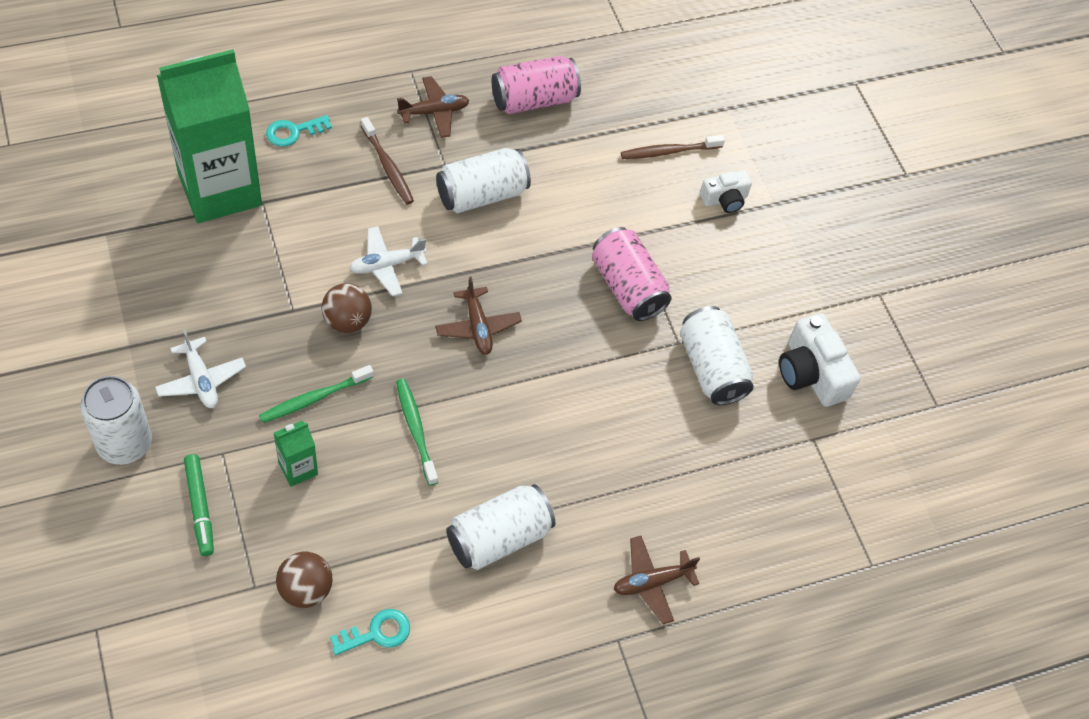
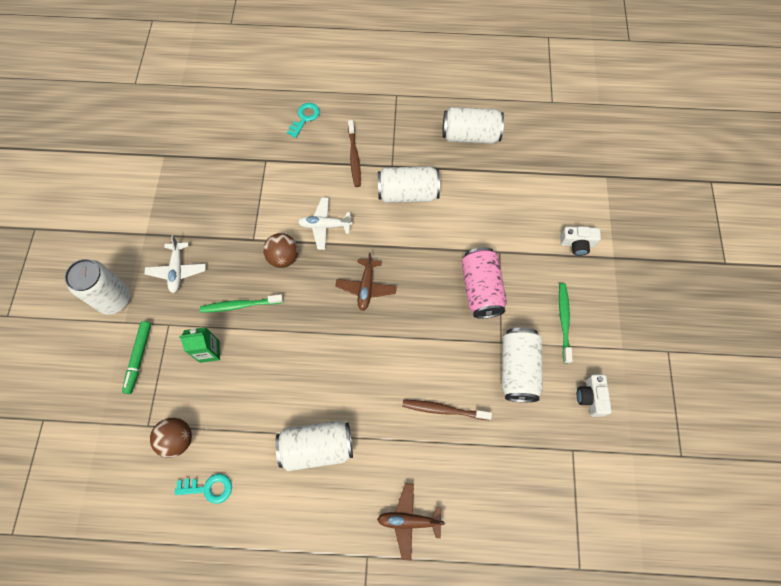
camera: 30 degrees right, 10 degrees up
green carton [157,49,262,223] -> none
turquoise key [266,115,332,147] -> turquoise key turned 120 degrees clockwise [287,103,320,138]
green toothbrush [396,379,438,486] -> green toothbrush moved to [559,283,573,363]
brown plane [397,76,470,138] -> none
pink can [491,56,581,114] -> white can [442,107,504,144]
brown toothbrush [621,135,725,159] -> brown toothbrush moved to [402,400,492,420]
white camera [779,313,861,407] -> white camera [577,374,612,417], size x0.61

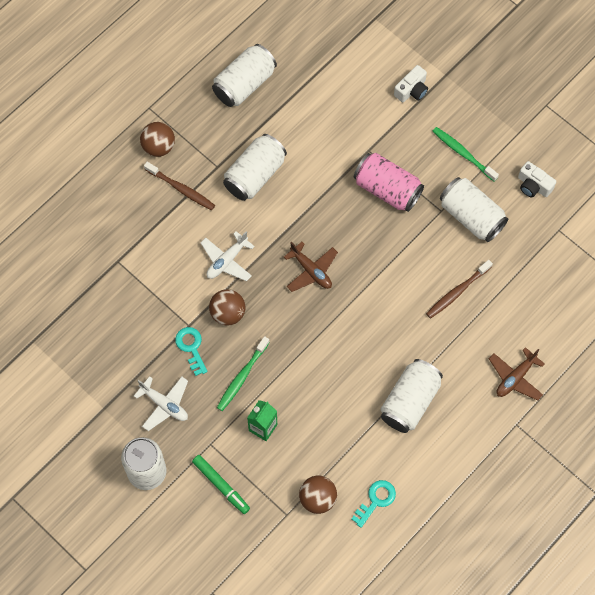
camera: 50 degrees left, 0 degrees up
turquoise key [287,103,320,138] -> turquoise key moved to [175,327,207,376]
none -> brown ball [140,122,175,157]

